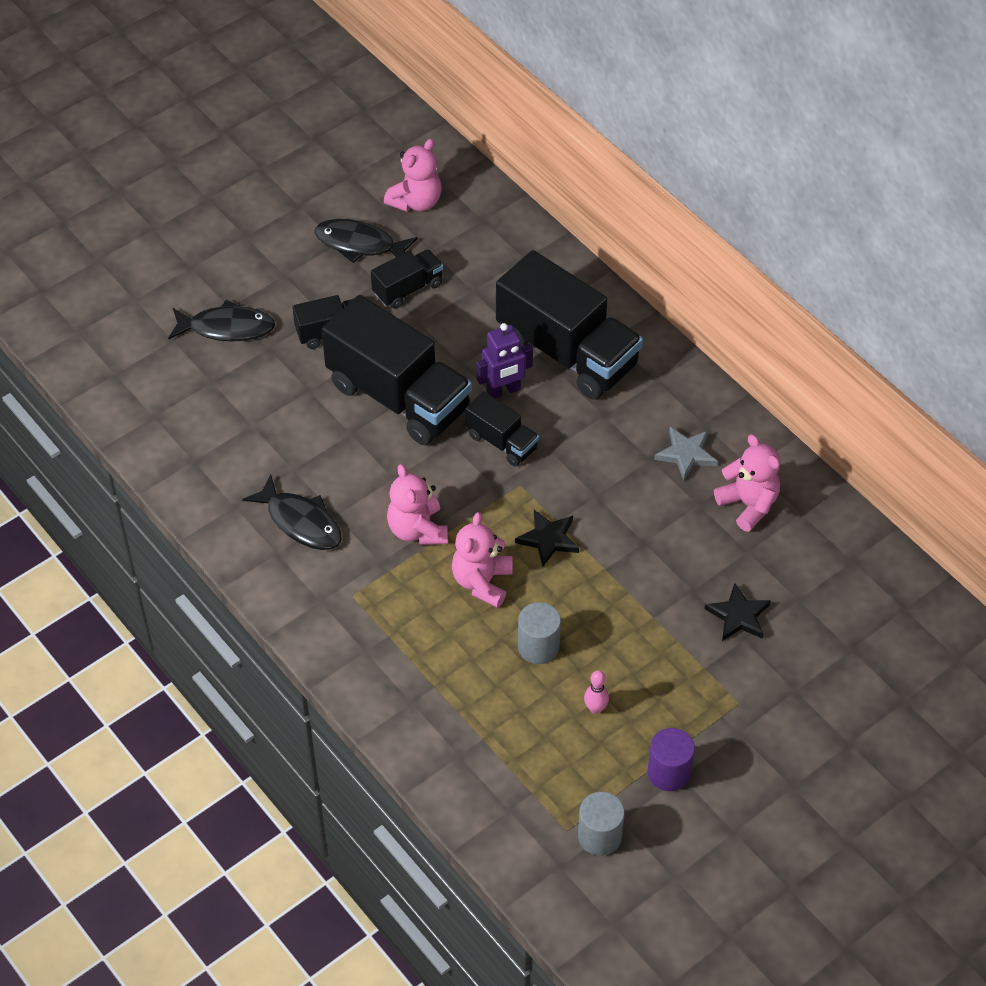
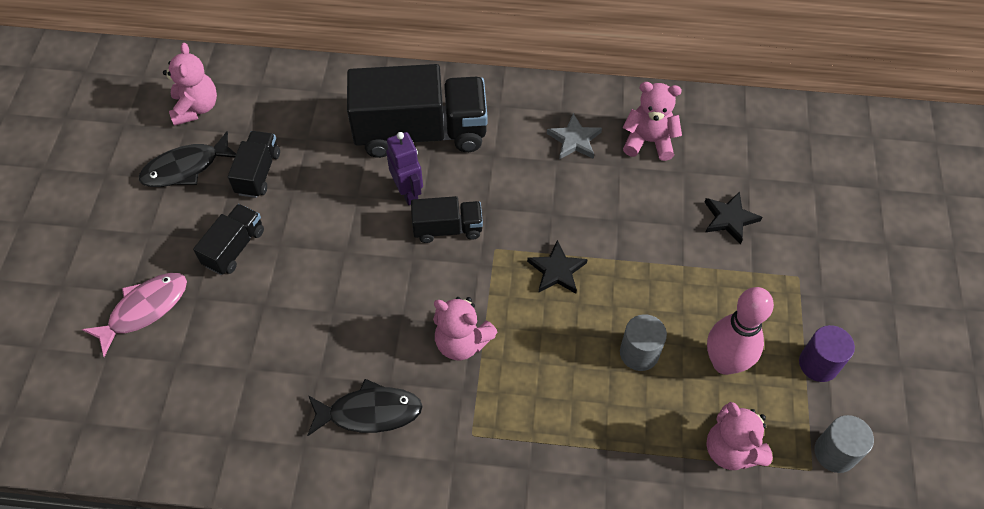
camera: 45 degrees left, 5 degrees up
black fish [168,300,275,342] -> pink fish [82,273,187,357]
black truck [322,295,472,445] -> none
pink teddy bear [452,512,513,608] -> pink teddy bear moved to [706,402,773,470]
purple robot [477,323,533,399] -> purple robot turned 45 degrees counterclockwise [386,132,423,205]
pink bowling pin [584,670,609,714] -> pink bowling pin [707,287,774,375], size x2.26

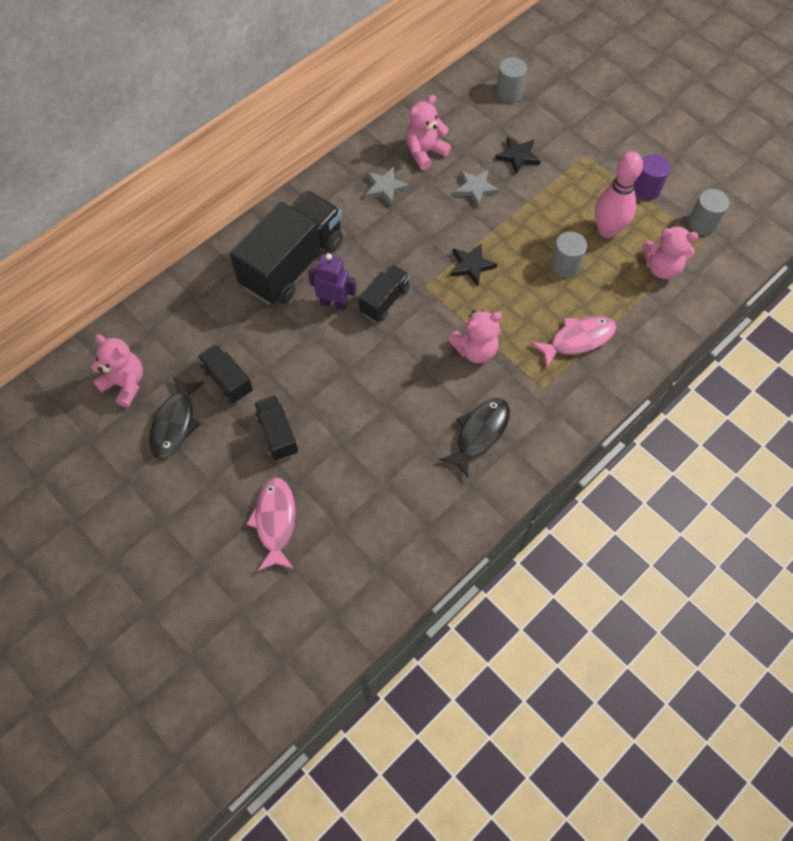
camera: 50 degrees left, 5 degrees up
none -> grey star [454,169,500,207]
none -> grey cylinder [496,57,527,103]
none -> pink fish [531,316,616,368]

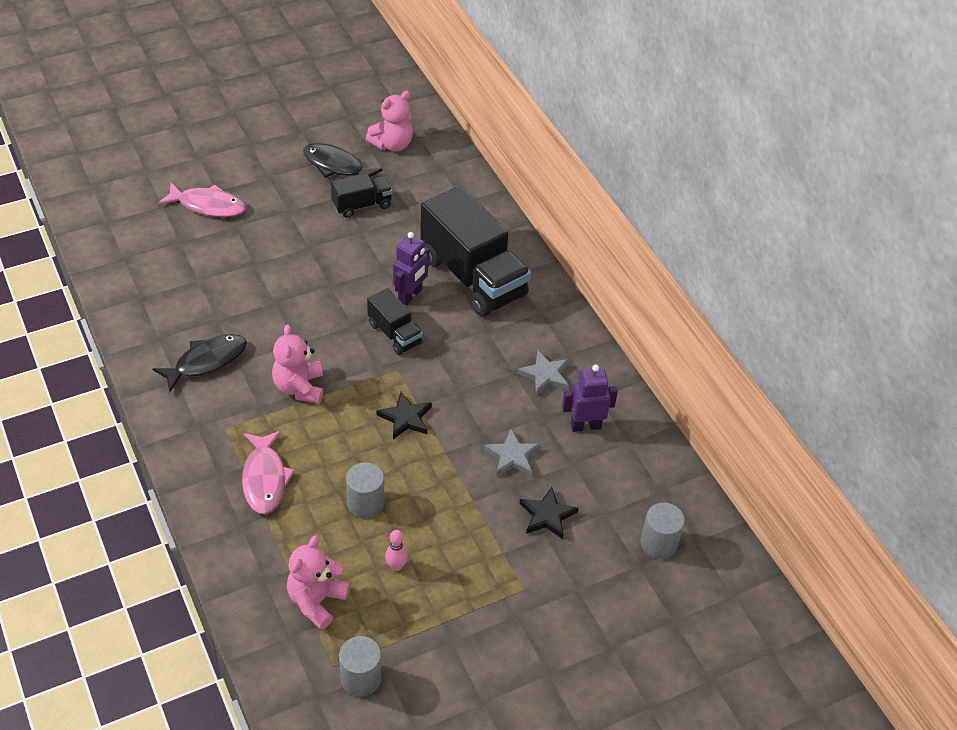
camera: 105 degrees right, 15 degrees down
black truck [254,395,298,461] -> none
pink teddy bear [406,95,451,170] -> purple robot [562,365,618,432]
black fish [439,398,510,478] -> black fish turned 90 degrees counterclockwise [152,334,247,392]
pink bowling pin [595,152,643,238] -> pink bowling pin [385,530,408,571], size x0.44
purple cylinder [634,154,670,200] -> none

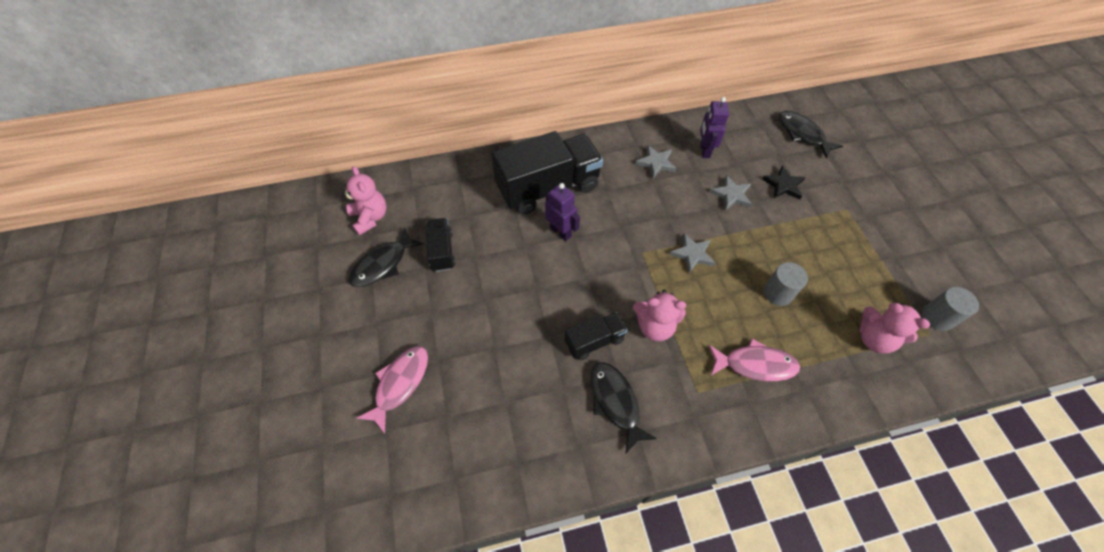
camera: 75 degrees left, 10 degrees up
black truck [367,288,423,355] -> black truck moved to [565,312,627,360]
black star [377,392,432,439] -> grey star [669,233,715,274]
pink bowling pin [385,530,408,571] -> none
grey cylinder [641,503,685,559] -> black fish [779,111,843,158]

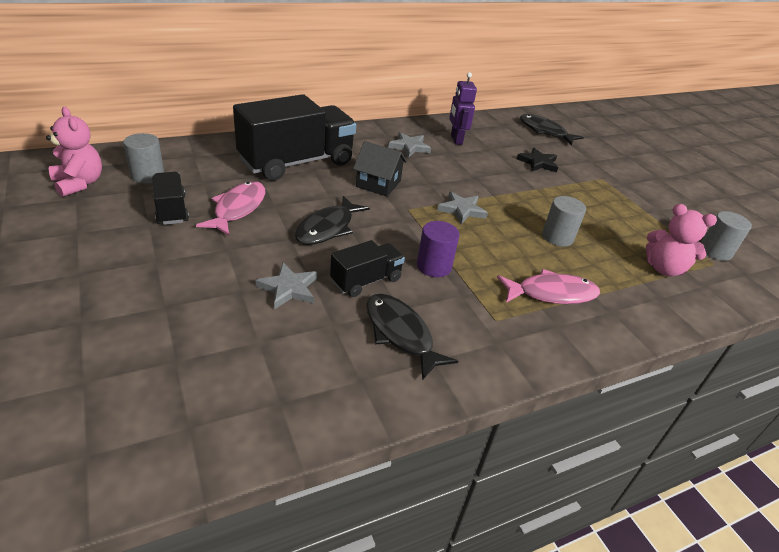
camera: 15 degrees left, 20 degrees down
black fish [349,227,423,287] -> black fish moved to [295,196,370,245]
pink fish [356,346,428,434] -> pink fish moved to [196,181,265,235]
purple robot [545,183,580,241] -> none
pink teddy bear [633,290,686,341] -> purple cylinder [417,221,460,277]
grey star [709,175,752,211] -> grey star moved to [255,263,317,309]
none -> grey cylinder [123,133,164,183]
none -> black house [353,141,407,197]

